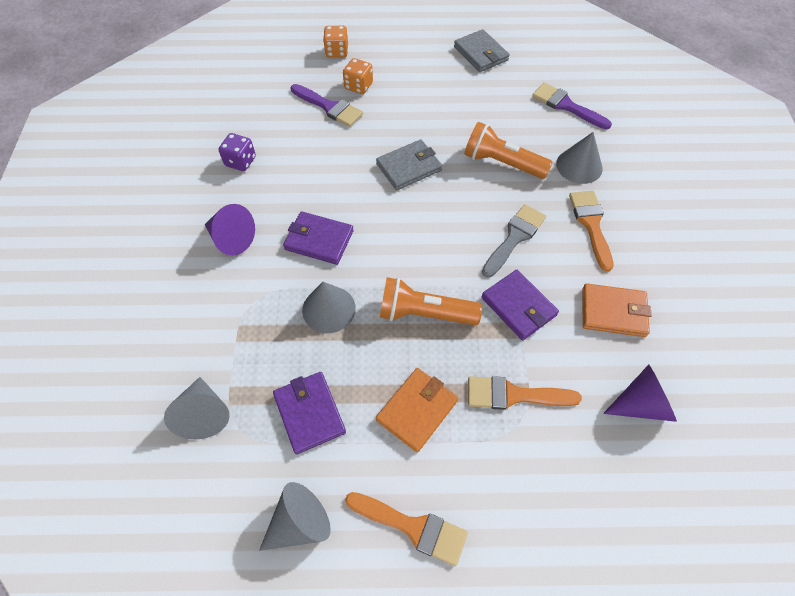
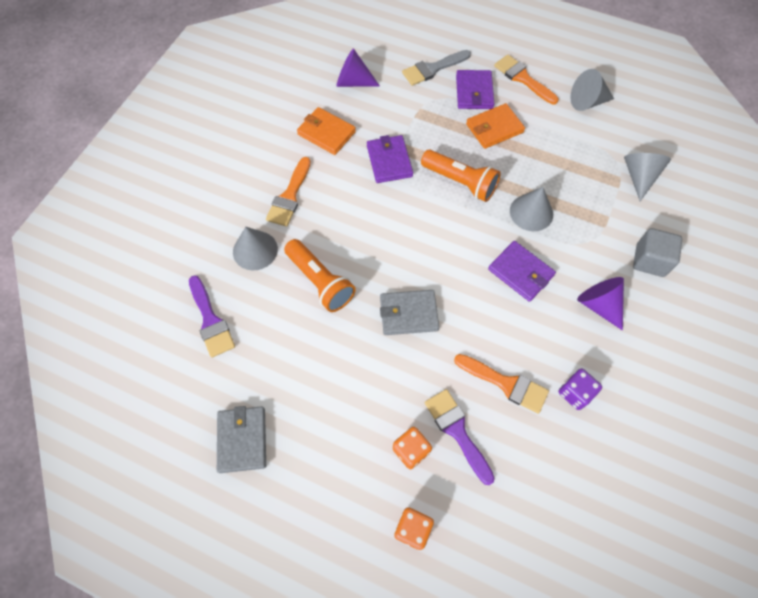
camera: 155 degrees left, 5 degrees up
purple wallet [273,372,346,455] -> purple wallet moved to [456,70,494,109]
orange brush [468,376,582,410] -> orange brush moved to [454,354,549,414]
grey brush [482,204,546,277] -> grey brush moved to [402,50,471,86]
none -> grey cube [633,228,682,277]

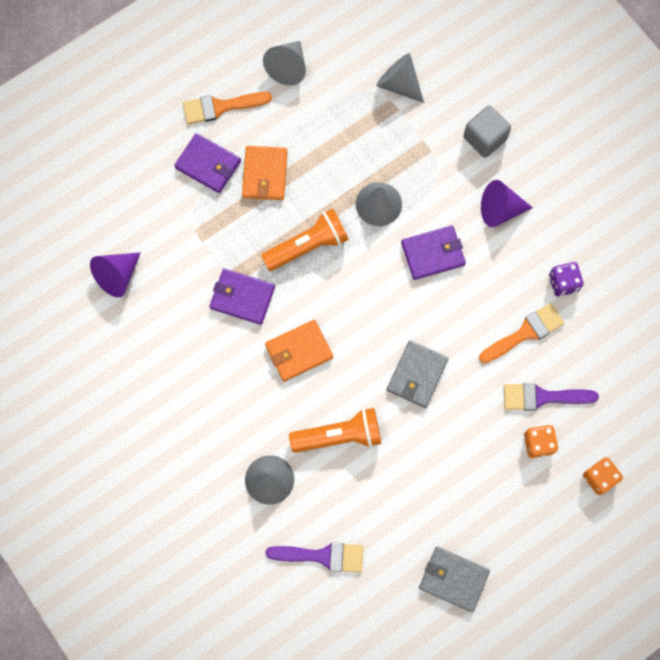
camera: 60 degrees left, 10 degrees up
orange brush [266,157,311,227] -> none
orange wallet [297,107,356,155] -> orange wallet moved to [265,320,333,382]
grey brush [402,50,471,86] -> none

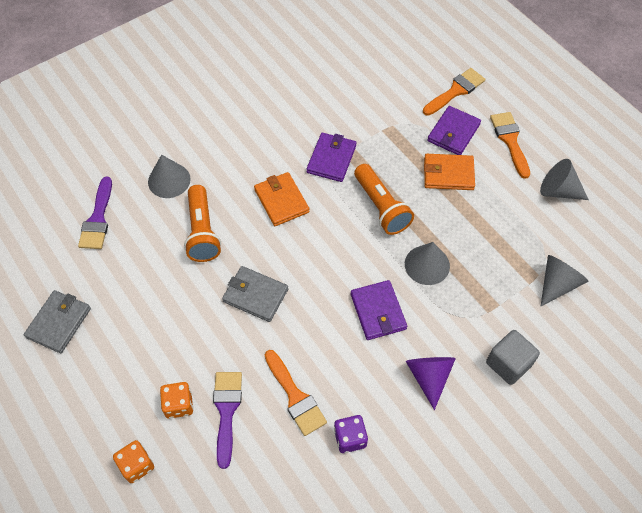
camera: 90 degrees right, 15 degrees down
purple cone [90,252,141,297] -> none
none -> orange brush [423,68,485,116]

